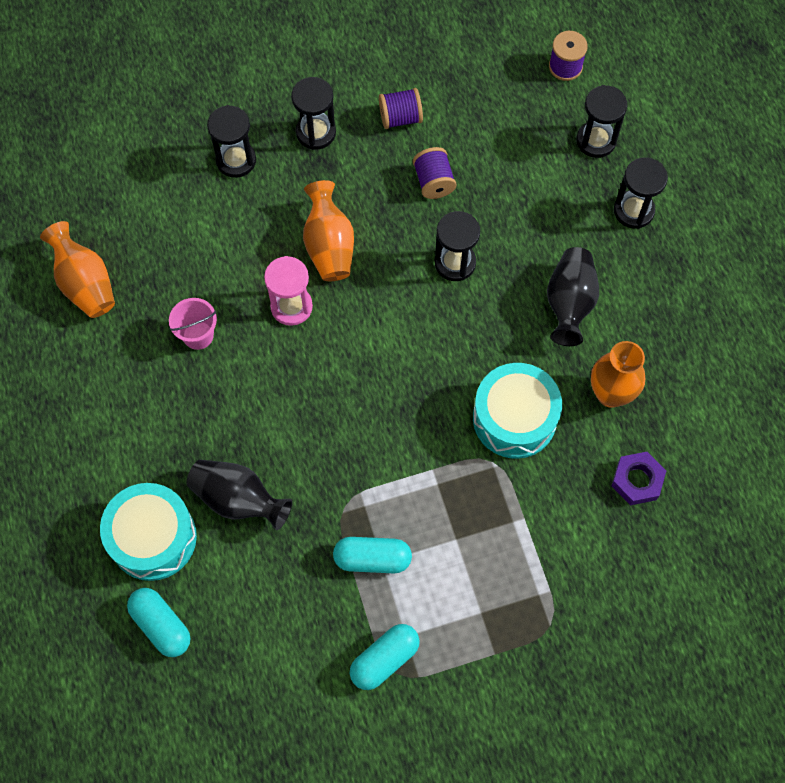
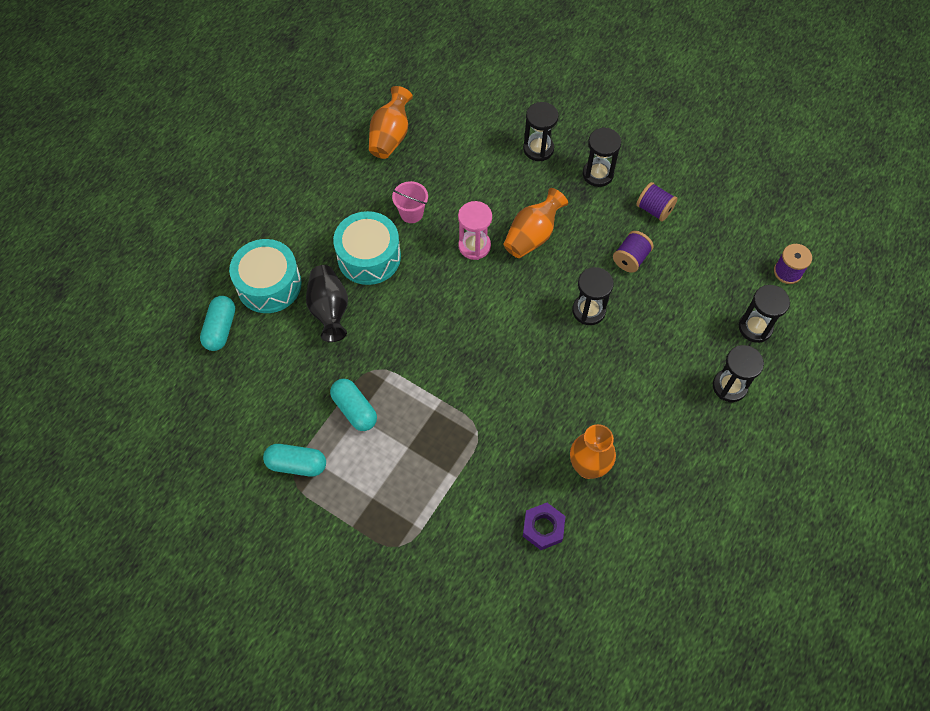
camera: 50 degrees right, 5 degrees down
turquoise drum [473,363,562,459] -> turquoise drum moved to [333,211,401,285]
black vase [547,247,599,346] -> none

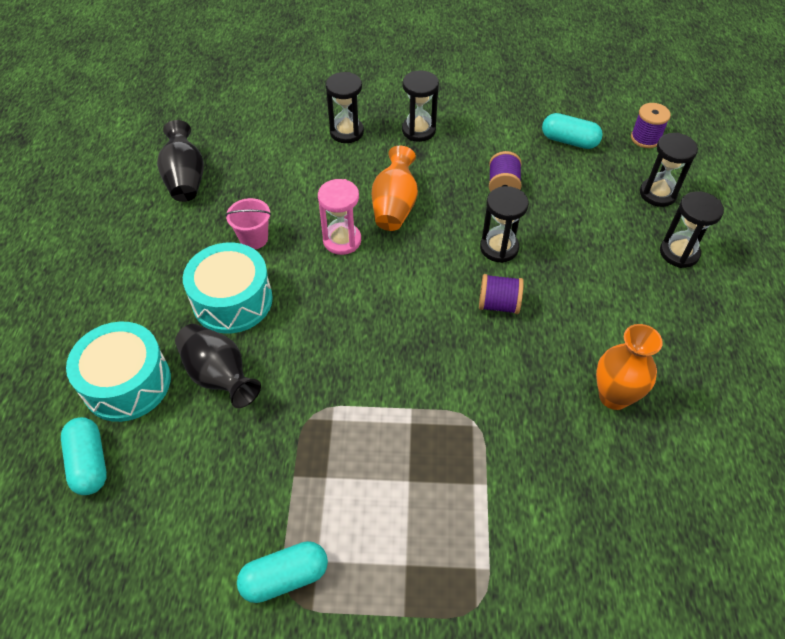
camera: 30 degrees left, 10 degrees down
turquoise capsule [330,379,377,431] -> turquoise capsule moved to [542,113,603,149]
orange vase [369,86,413,159] -> black vase [157,120,204,202]
purple nut [523,503,565,550] -> none
purple spool [636,182,678,222] -> purple spool moved to [479,274,524,314]

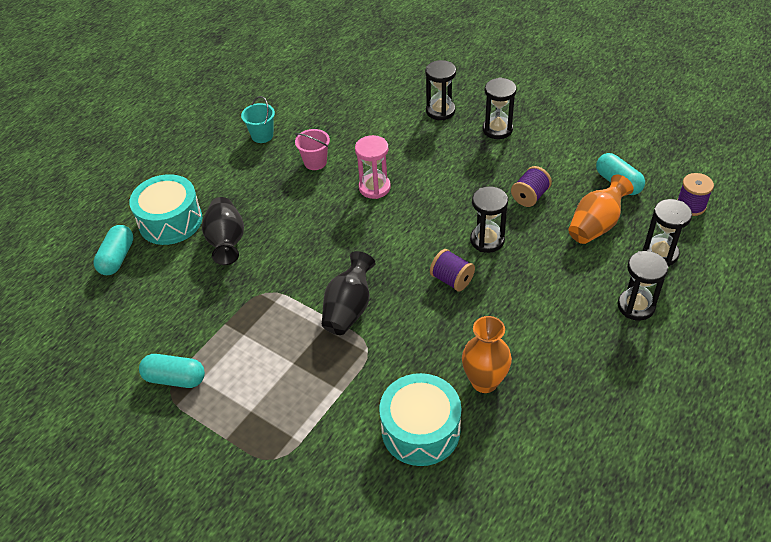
camera: 35 degrees right, 5 degrees down
black vase [157,120,204,202] -> black vase moved to [322,251,376,335]
turquoise drum [183,242,273,333] -> turquoise drum moved to [379,373,461,466]
orange vase [372,146,418,231] -> orange vase moved to [568,174,634,244]
none -> turquoise bucket [241,96,275,143]

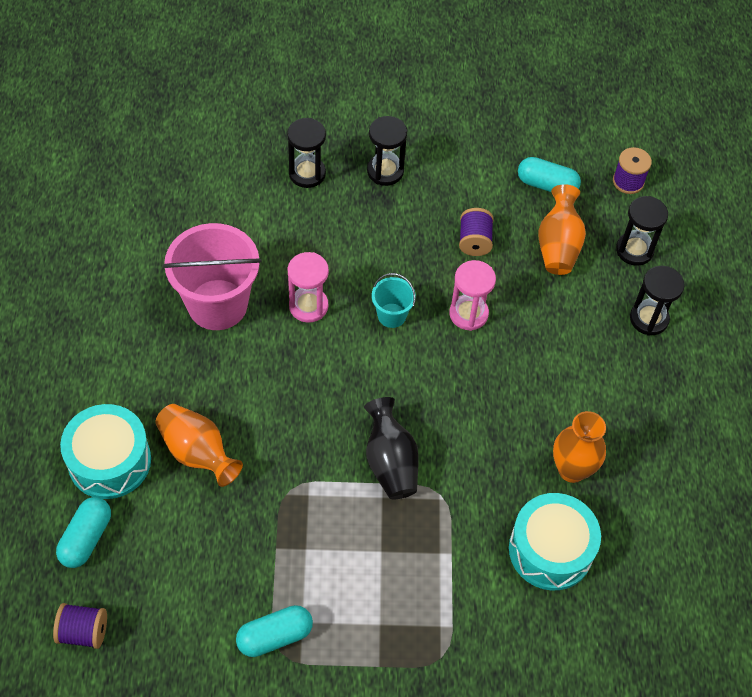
camera: 40 degrees left, 10 degrees up
turquoise capsule [93,225,134,275] -> turquoise capsule turned 45 degrees clockwise [56,497,111,568]
black vase [202,197,244,265] -> orange vase [156,404,243,487]
turquoise bucket [241,96,275,143] -> turquoise bucket moved to [372,273,416,328]
pink bucket [295,129,330,170] -> pink bucket [163,223,262,330], size x2.08
purple spool [430,249,475,291] -> purple spool moved to [53,603,107,649]
black hourglass [470,186,508,253] -> pink hourglass [449,260,496,331]

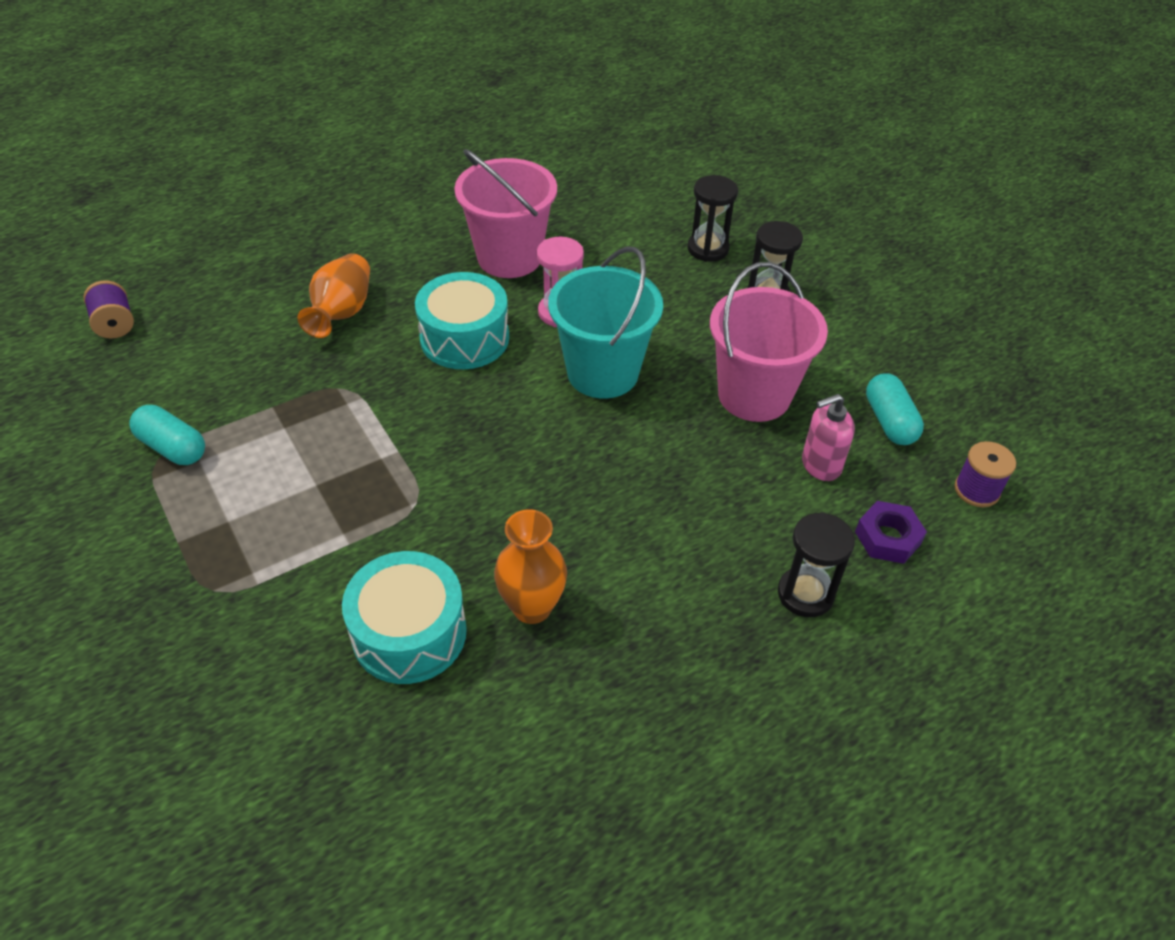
camera: 60 degrees right, 10 degrees down
turquoise capsule [56,497,111,568] -> none
turquoise drum [60,404,151,499] -> turquoise drum moved to [415,272,509,369]
black vase [364,397,419,499] -> none
turquoise bucket [372,273,416,328] -> turquoise bucket [548,246,663,399], size x2.08
pink hourglass [449,260,496,331] -> none
purple spool [459,208,494,256] -> pink bucket [710,262,828,422]
orange vase [538,184,586,275] -> pink soap dispenser [802,394,855,481]
black hourglass [616,196,668,266] -> purple nut [855,501,927,564]

